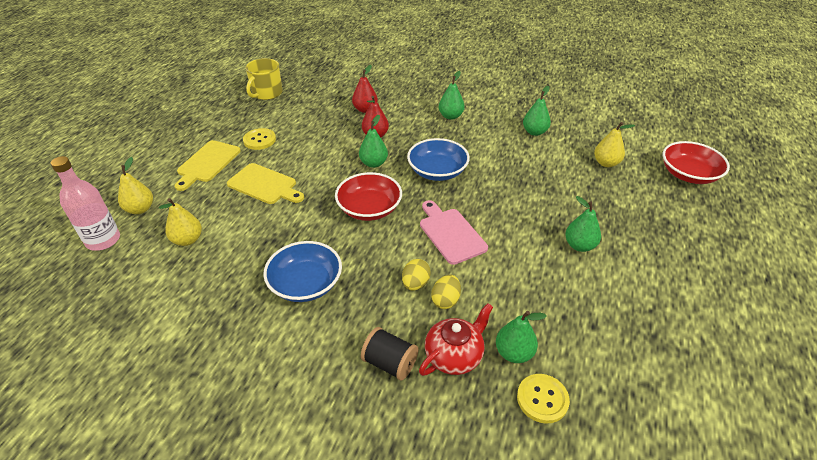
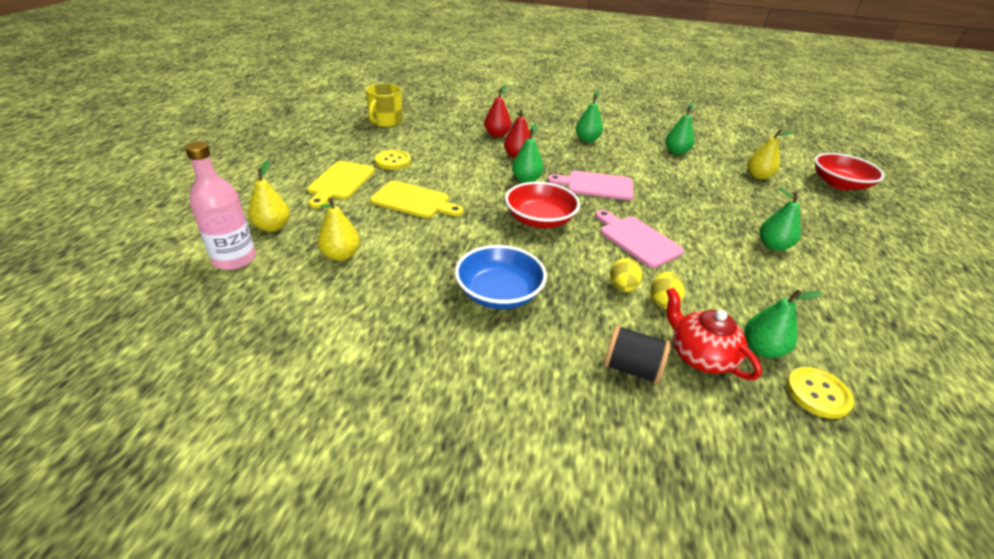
camera: 10 degrees left, 5 degrees down
blue bowl [407,138,470,181] -> pink cutting board [548,171,634,200]
red teapot [419,303,493,376] -> red teapot turned 75 degrees counterclockwise [666,287,762,380]

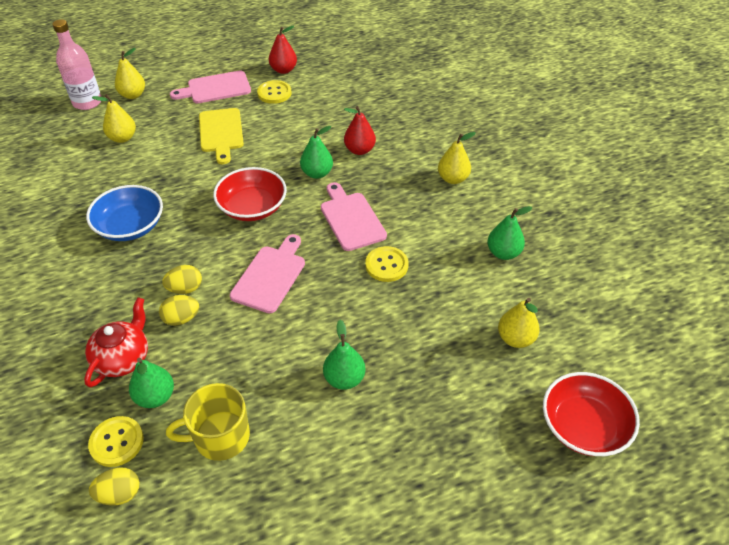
camera: 60 degrees right, 10 degrees up
yellow cutting board [307,161,375,209] -> pink cutting board [170,70,251,103]
yellow mug [365,83,402,127] -> yellow mug moved to [166,383,250,461]
red pear [484,85,511,137] -> red pear moved to [269,26,297,74]
green pear [576,90,603,143] -> yellow pear [438,132,476,184]
black spool [603,325,671,384] -> none
none -> yellow egg [89,467,140,505]
none -> yellow button [365,246,409,282]

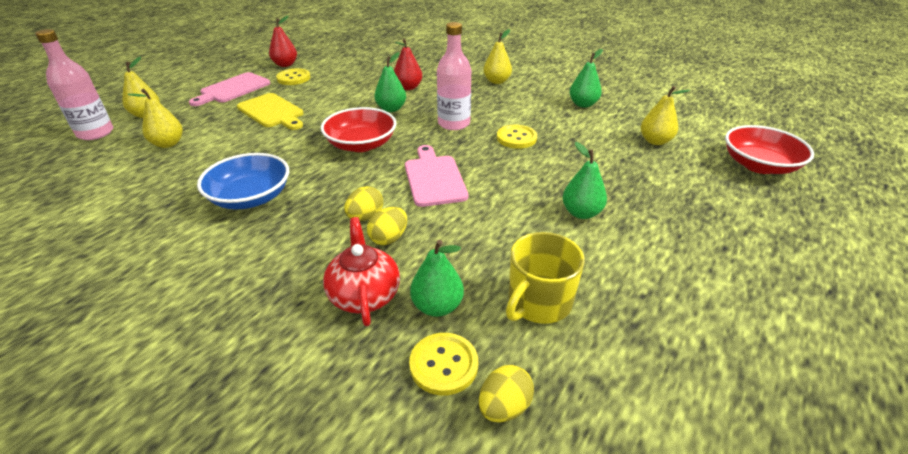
camera: 35 degrees left, 10 degrees down
pink cutting board [321,182,387,251] -> pink bottle [437,22,471,130]

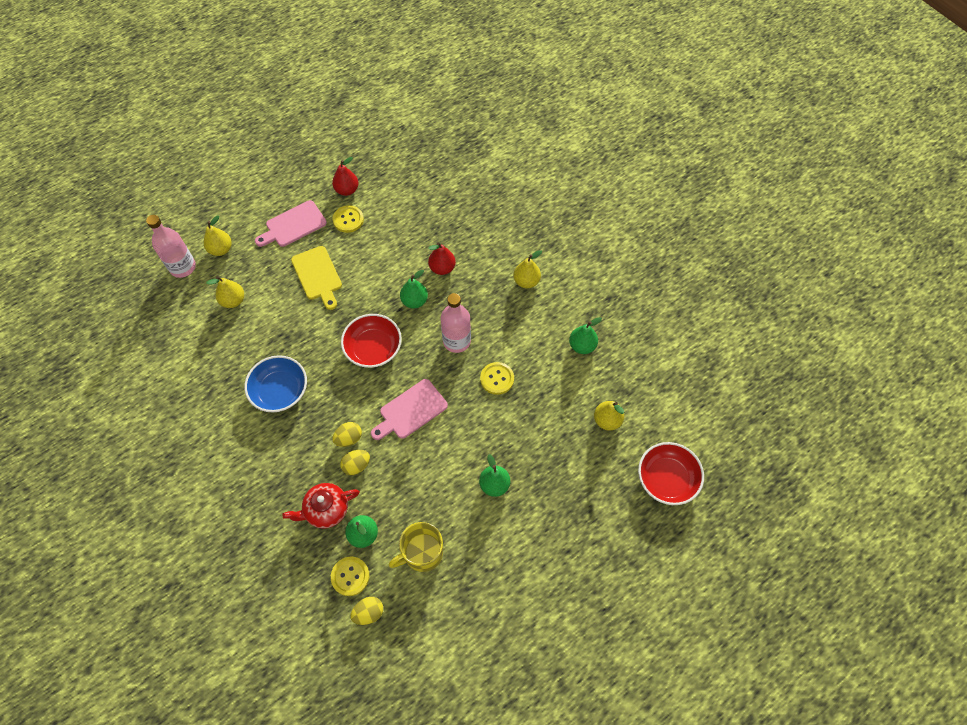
camera: 20 degrees right, 25 degrees up
red teapot [323,217,400,326] -> red teapot turned 120 degrees counterclockwise [282,483,360,529]
pink cutting board [405,145,468,207] -> pink cutting board turned 135 degrees counterclockwise [371,379,448,440]

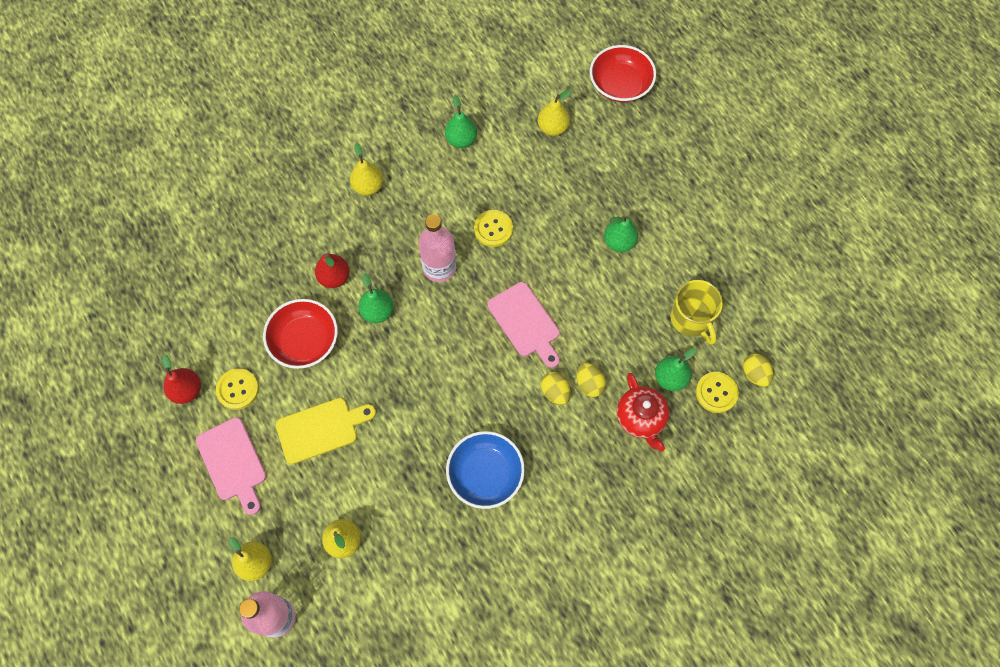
camera: 85 degrees left, 5 degrees up
red bowl [341,314,402,368] -> red bowl moved to [263,299,338,369]

